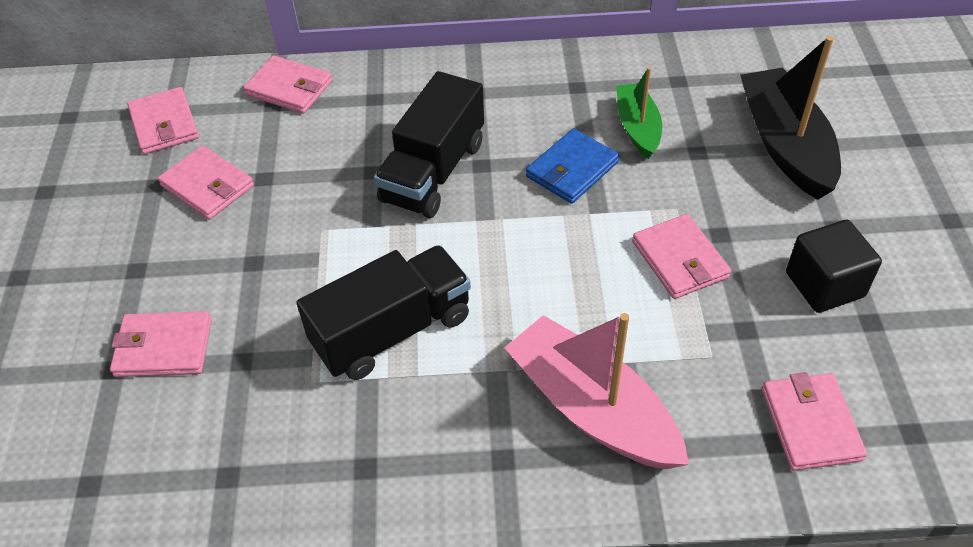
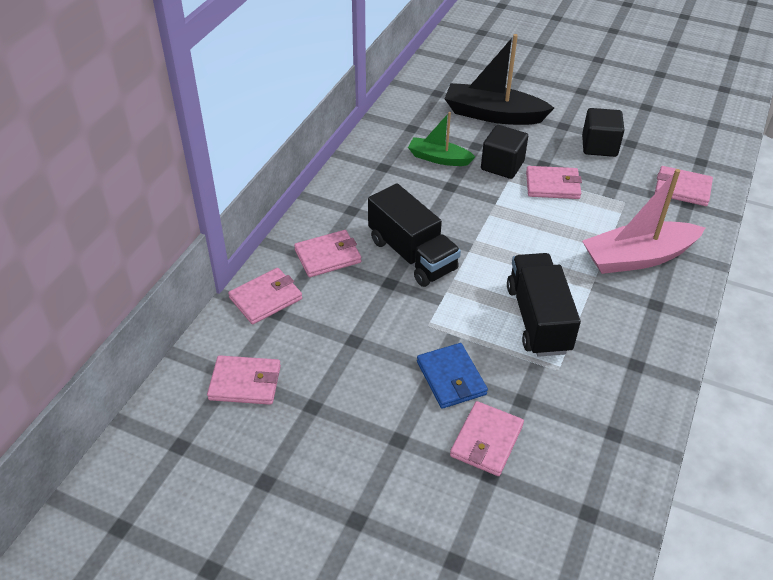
camera: 65 degrees left, 5 degrees down
pink wallet [158,145,254,219] -> pink wallet moved to [294,230,361,277]
blue wallet [526,128,619,204] -> blue wallet moved to [417,343,488,409]
none -> black cube [481,125,528,179]

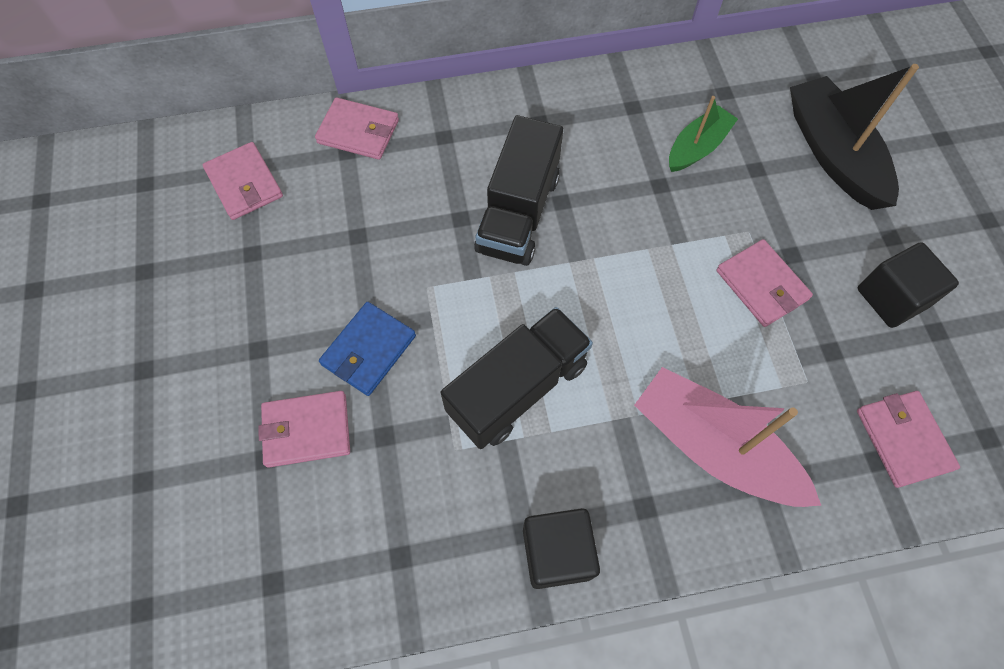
camera: 55 degrees right, 20 degrees up
pink wallet [294,230,361,277] -> none
green boat [408,112,475,166] -> green boat turned 60 degrees clockwise [669,96,738,172]
black cube [481,125,528,179] -> black cube moved to [523,508,600,589]

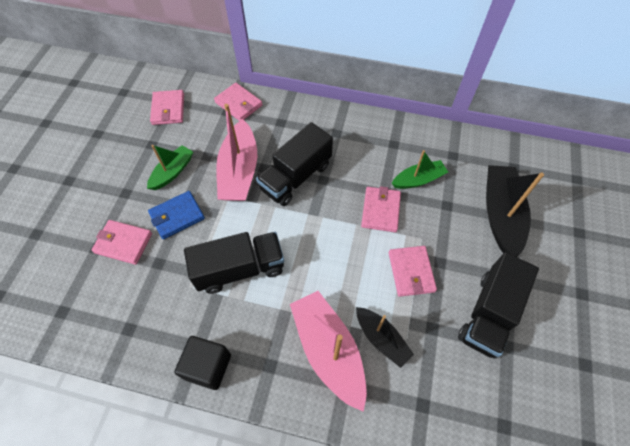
camera: 25 degrees right, 5 degrees down
pink wallet [857,391,960,488] -> pink wallet moved to [361,186,401,232]
black cube [858,242,959,328] -> black truck [458,252,539,359]
none -> green boat [147,145,193,190]
none -> pink boat [216,104,257,201]
none -> black boat [356,307,414,368]

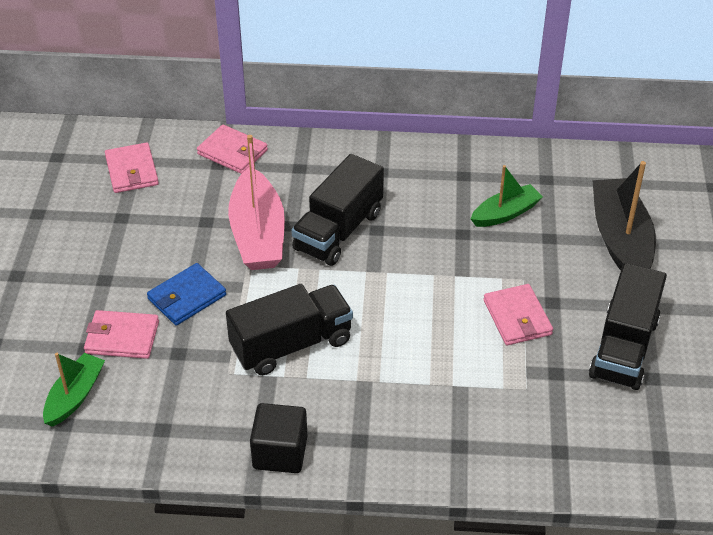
camera: 10 degrees left, 15 degrees down
green boat [147,145,193,190] -> green boat moved to [43,353,105,427]
pink boat [290,291,367,412] -> none
black boat [356,307,414,368] -> none
pink wallet [361,186,401,232] -> none

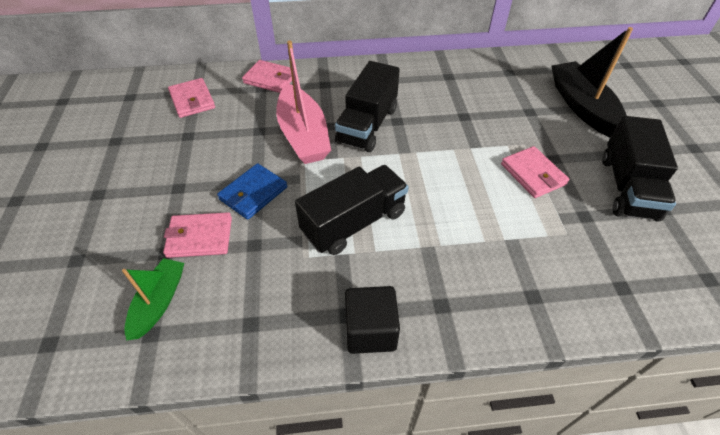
camera: 10 degrees left, 5 degrees up
green boat [471,165,543,227] -> none

